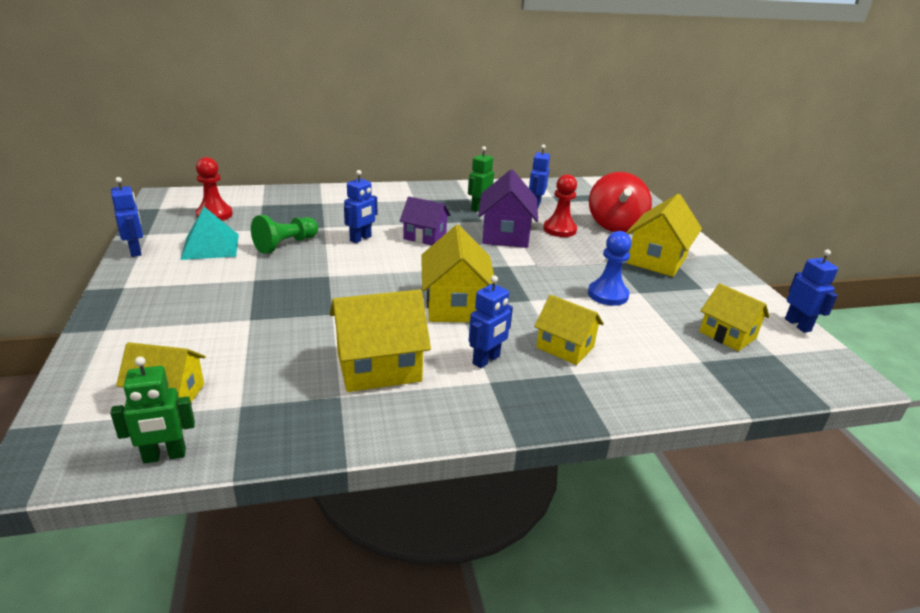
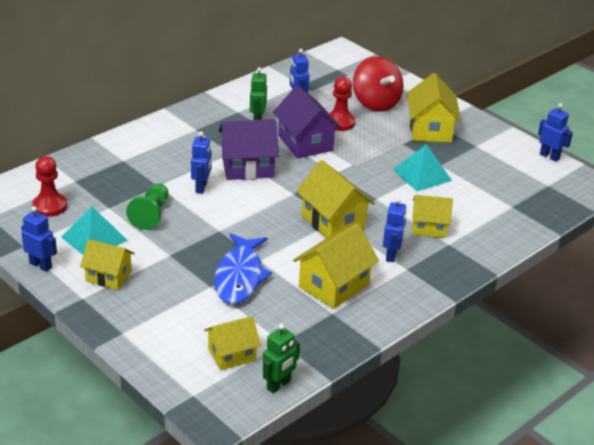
camera: 30 degrees left, 5 degrees up
purple house [400,197,451,245] -> purple house [219,119,279,180], size x1.52
blue pawn [588,231,632,306] -> turquoise pyramid [393,144,452,191]
yellow house [699,283,770,351] -> yellow house moved to [80,239,135,290]
none -> blue fish [214,233,272,304]

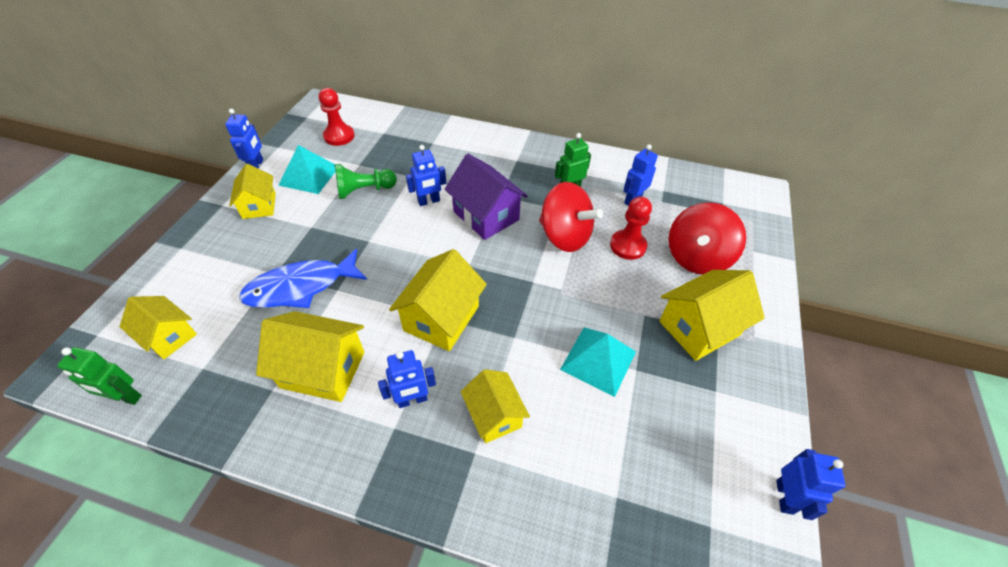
camera: 60 degrees right, 15 degrees up
purple house [273,86,342,159] -> red spinning top [539,182,603,252]

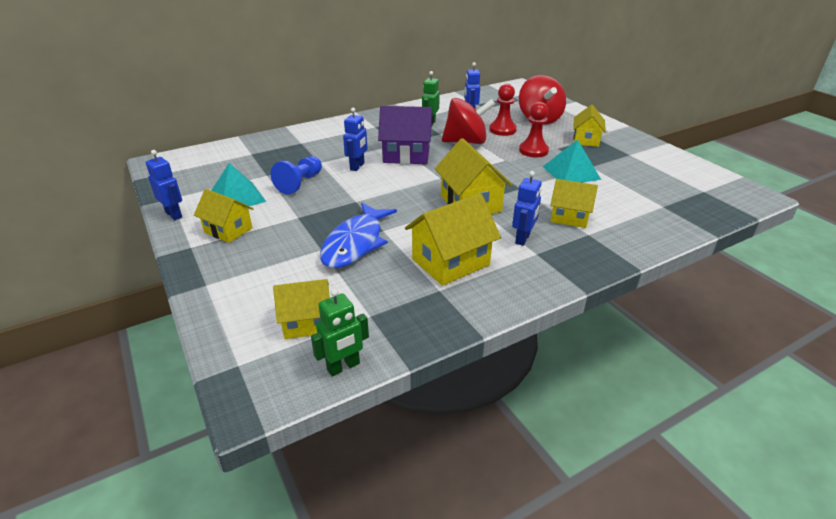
camera: 45 degrees left, 15 degrees down
red pawn [319,88,355,146] -> red pawn moved to [519,102,549,157]
green pawn [335,164,397,199] -> blue pawn [271,156,322,194]
yellow house [659,270,765,361] -> yellow house [573,105,606,147], size x0.66
blue robot [776,449,846,520] -> none

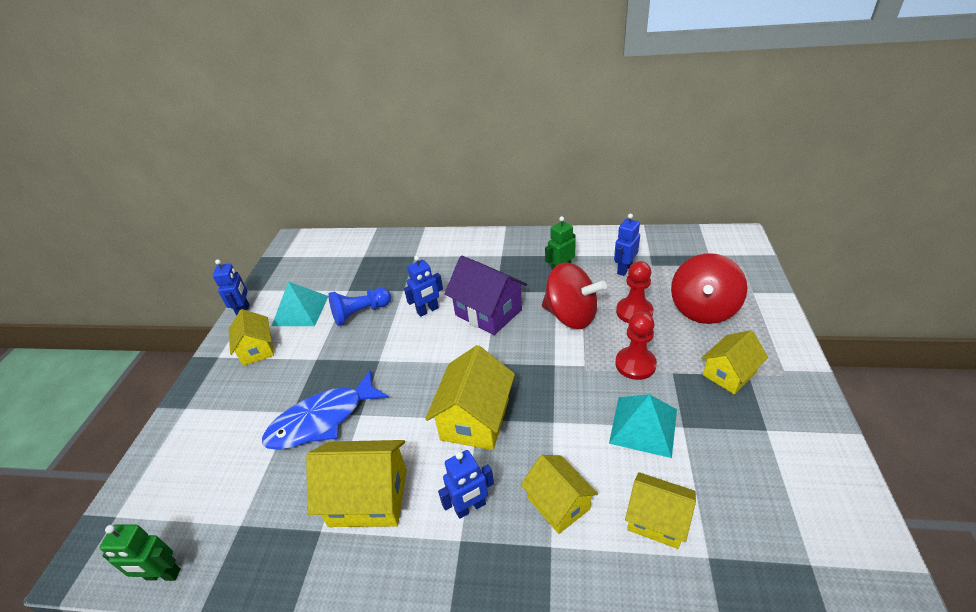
camera: 40 degrees right, 5 degrees up
yellow house [273,279,330,339] -> yellow house moved to [625,472,696,549]

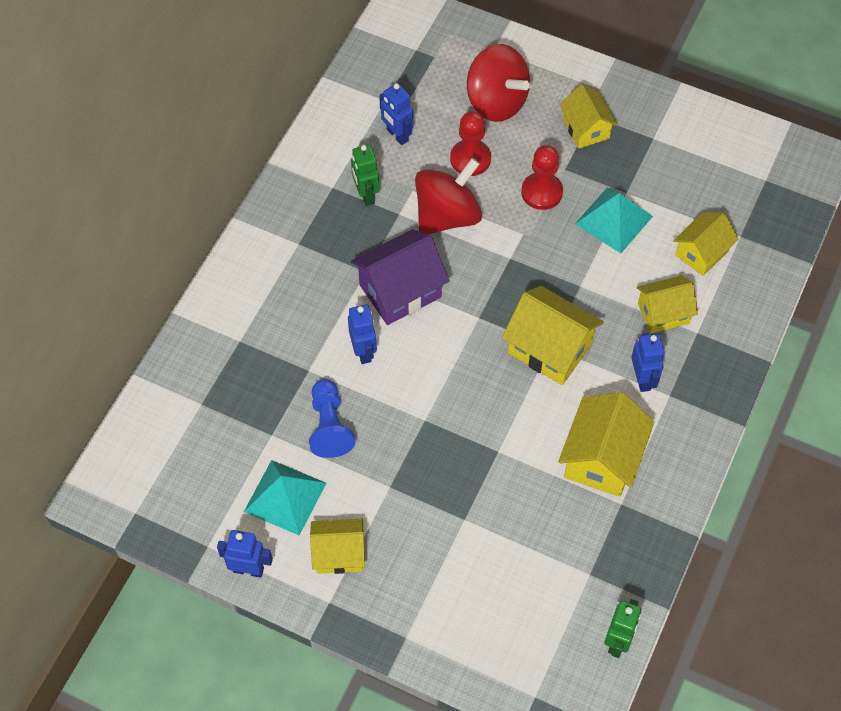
camera: 75 degrees left, 20 degrees up
blue fish [262,370,389,450] -> none

